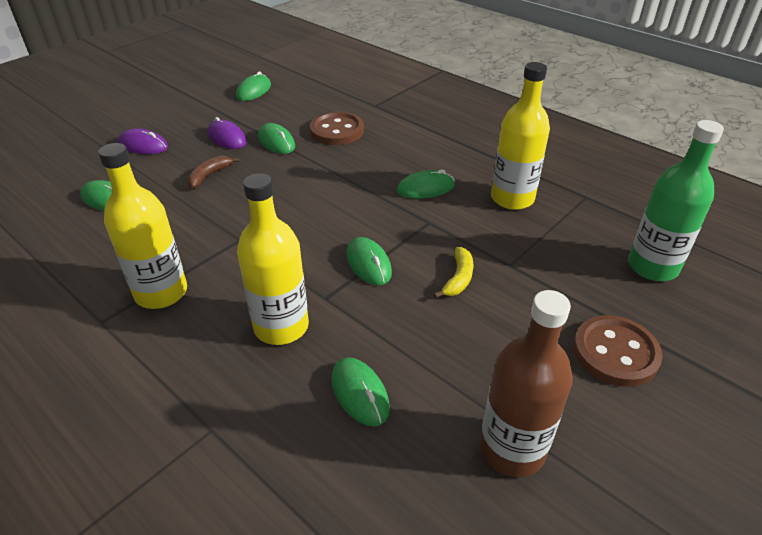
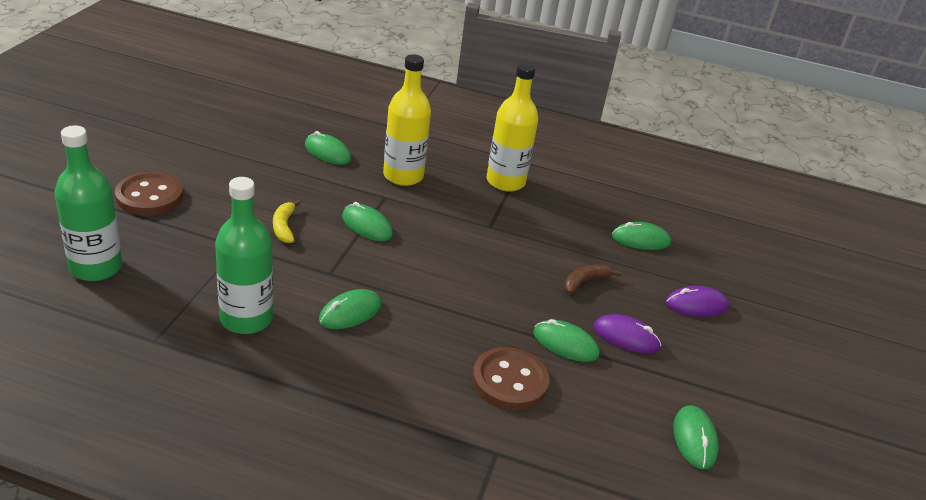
camera: 150 degrees right, 5 degrees down
brown banana [187,156,240,188] -> brown banana turned 135 degrees counterclockwise [564,264,622,294]
brown bottle [479,290,573,477] -> none
yellow bottle [491,62,550,210] -> green bottle [215,177,273,334]

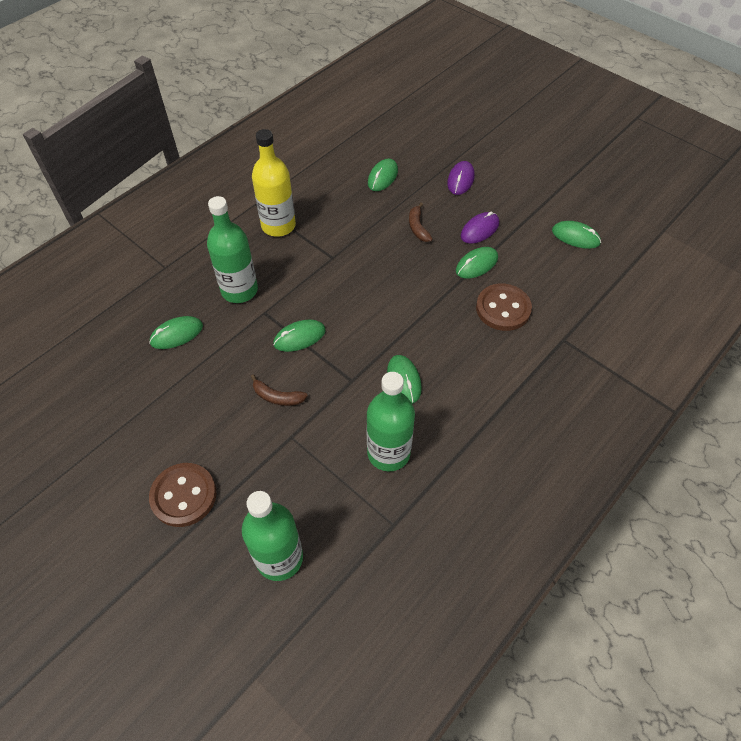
camera: 60 degrees left, 20 degrees up
yellow banana [273,200,301,243] -> brown banana [250,374,308,406]
yellow bottle [383,54,431,186] -> green bottle [207,196,258,303]

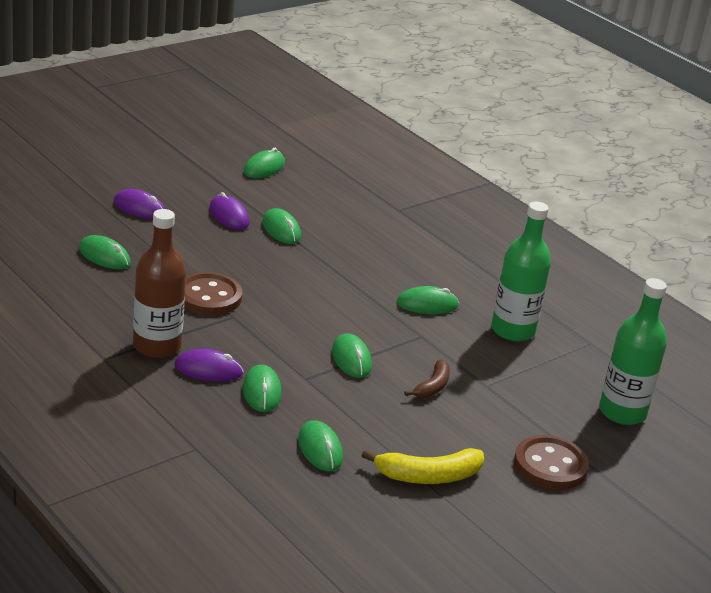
camera: 85 degrees left, 25 degrees down
green bottle [207,196,258,303] -> green mouse [243,365,281,412]
yellow bottle [252,129,296,237] -> brown bottle [133,209,186,358]
brown banana [409,203,432,242] -> none
brown button [476,284,532,331] -> brown button moved to [184,272,242,315]
none -> purple mouse [174,349,243,382]
none -> yellow banana [362,448,484,484]

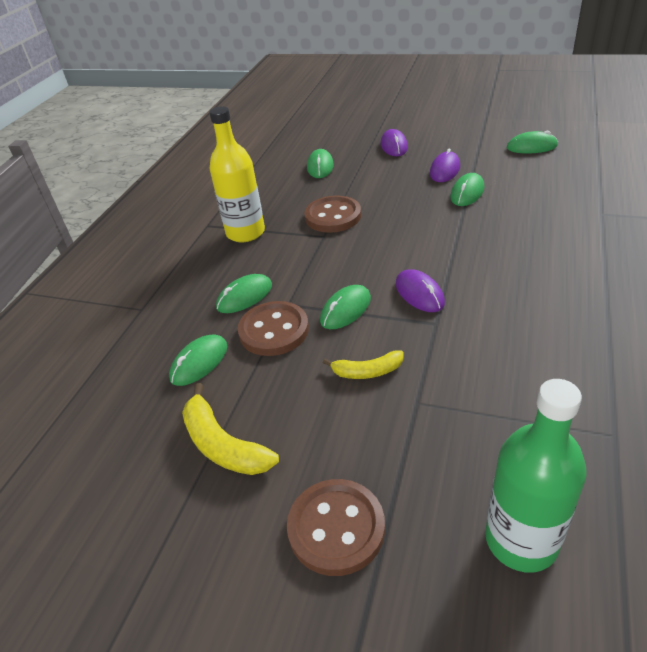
camera: 65 degrees right, 10 degrees up
brown bottle [133,209,186,358] -> yellow bottle [209,106,265,242]
purple mouse [174,349,243,382] -> purple mouse moved to [396,269,445,312]
green mouse [397,286,459,314] -> none
brown banana [404,360,450,398] -> yellow banana [323,350,404,379]
green bottle [491,202,551,341] -> none
none -> brown button [238,301,309,356]

